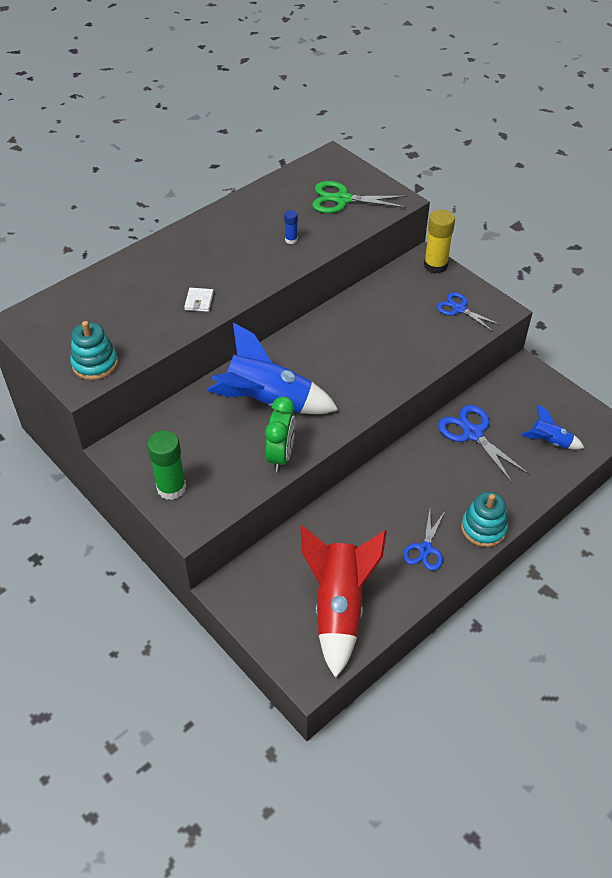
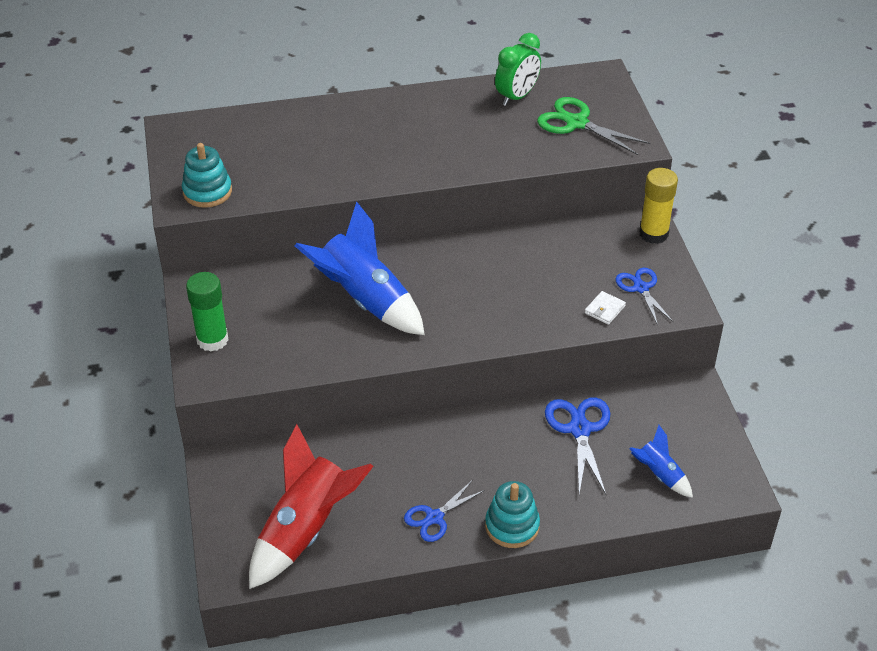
camera: 30 degrees right, 5 degrees down
white wallet [184,288,214,312] -> white wallet moved to [585,291,626,325]
green clock [265,396,295,472] -> green clock moved to [495,33,541,106]
blue glue stick [284,210,298,244] -> none

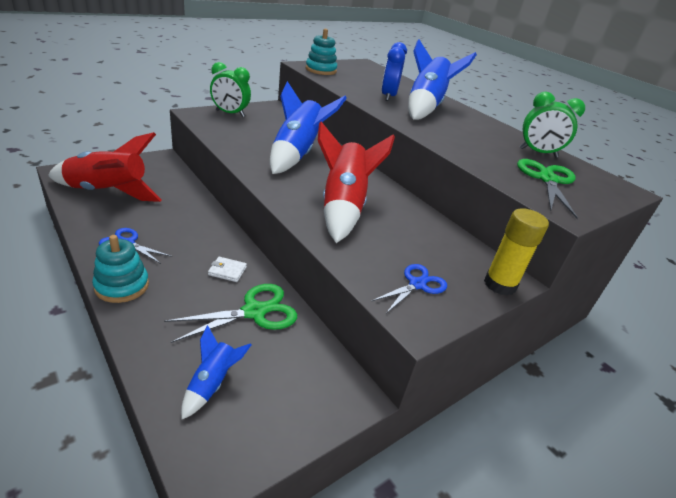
camera: 60 degrees right, 10 degrees down
green glue stick [186,272,229,352] -> green clock [210,62,251,117]
blue scissors [545,397,610,494] -> green scissors [164,284,297,343]
white wallet [585,291,626,325] -> white wallet moved to [208,257,247,282]
none -> red rocket [318,122,395,243]
none -> blue clock [382,42,407,101]
none -> blue rocket [408,39,477,120]

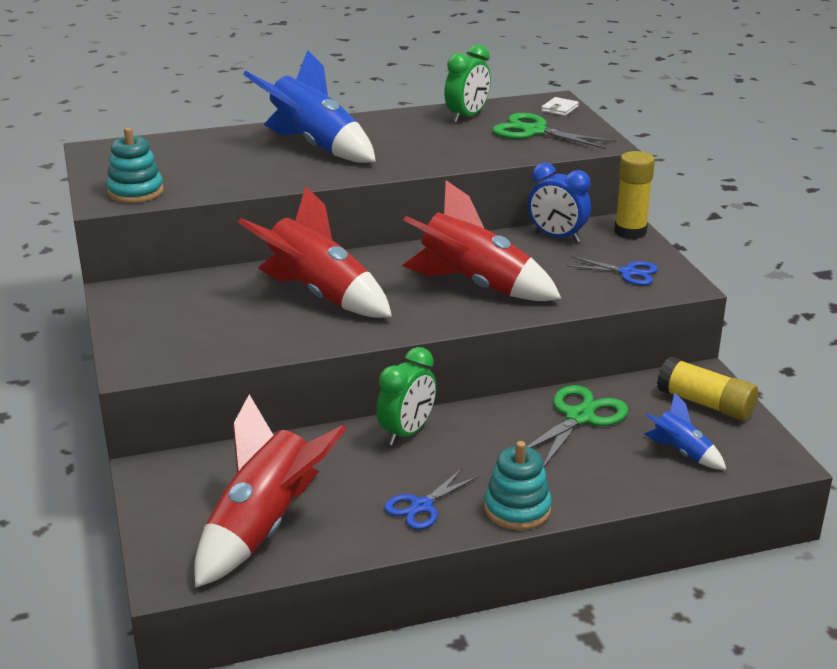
camera: 65 degrees left, 5 degrees down
green scissors [164,284,297,343] -> green scissors turned 45 degrees clockwise [526,385,628,467]
white wallet [208,257,247,282] -> white wallet moved to [541,97,579,116]
green clock [210,62,251,117] -> green clock moved to [376,347,436,446]
blue rocket [270,81,347,174] -> red rocket [238,186,392,318]
blue scissors [372,264,447,313] -> blue scissors turned 135 degrees clockwise [566,256,658,285]
blue clock [382,42,407,101] -> blue clock moved to [528,163,591,242]
none -> yellow glue stick [657,357,758,420]

